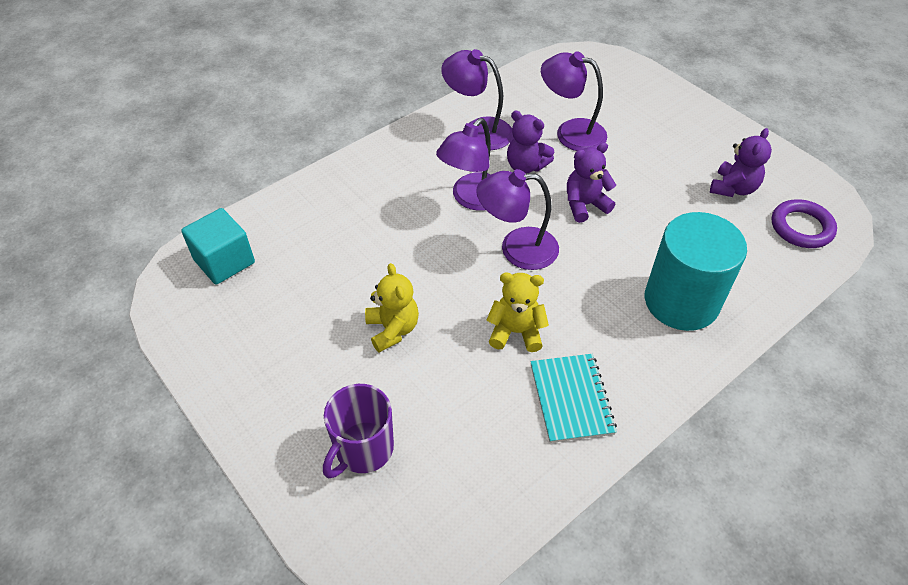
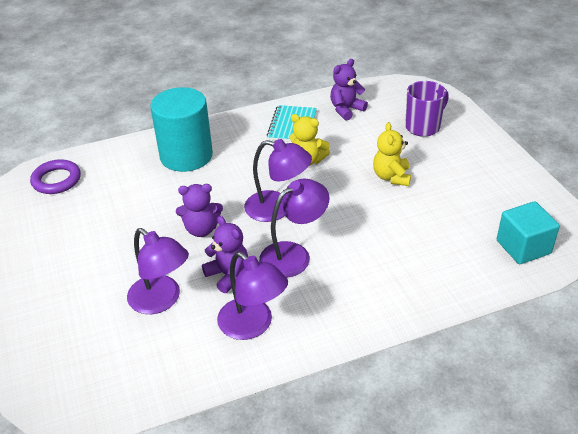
camera: 160 degrees left, 10 degrees down
purple teddy bear [710,128,772,197] -> purple teddy bear moved to [330,59,368,121]

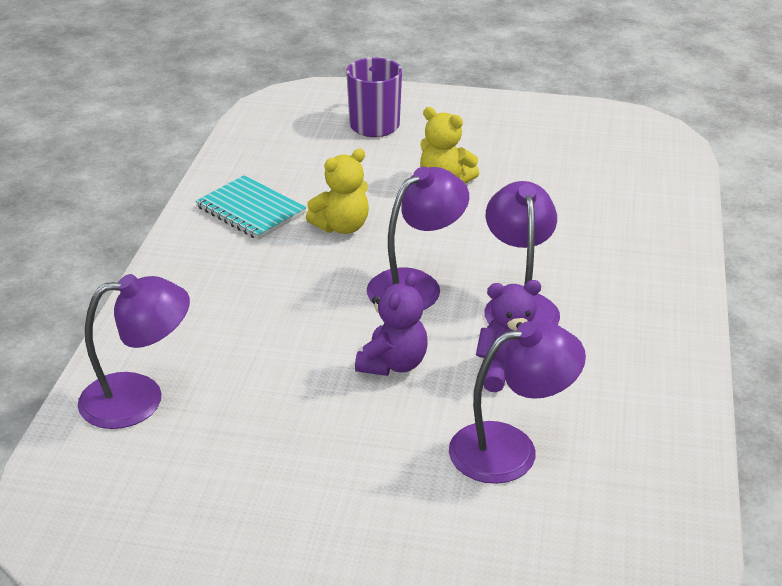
camera: 60 degrees left, 5 degrees down
purple ring [30,159,81,194] -> none
turquoise cylinder [150,87,213,172] -> none
purple lamp [217,252,288,340] -> purple lamp moved to [78,274,190,429]
purple teddy bear [330,59,368,121] -> none
turquoise cube [497,201,560,264] -> none

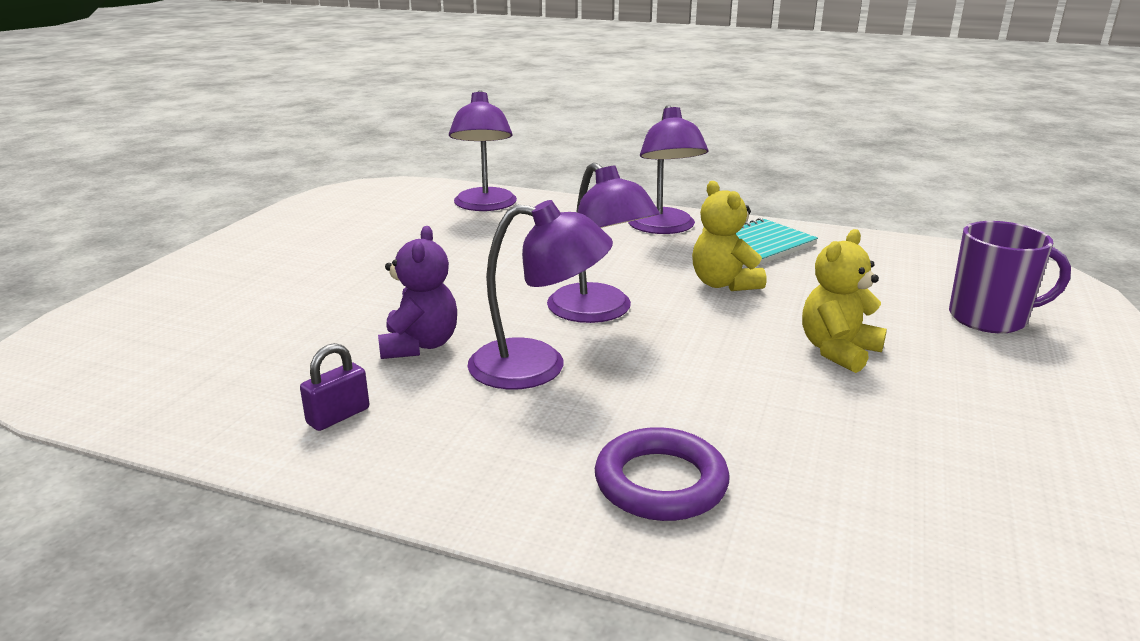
camera: 100 degrees right, 10 degrees down
purple teddy bear [355,272,428,376] -> none
purple lamp [449,321,586,484] -> purple lamp moved to [628,105,709,234]
none -> purple padlock [300,343,369,431]
none -> purple ring [595,427,729,521]

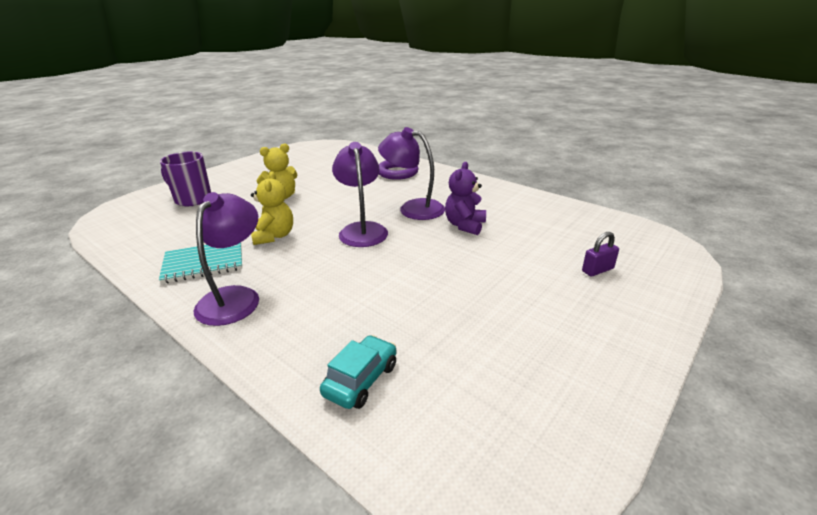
camera: 160 degrees left, 5 degrees up
purple padlock [300,343,369,431] -> purple padlock moved to [582,232,619,277]
purple lamp [449,90,517,211] -> turquoise car [320,335,397,409]

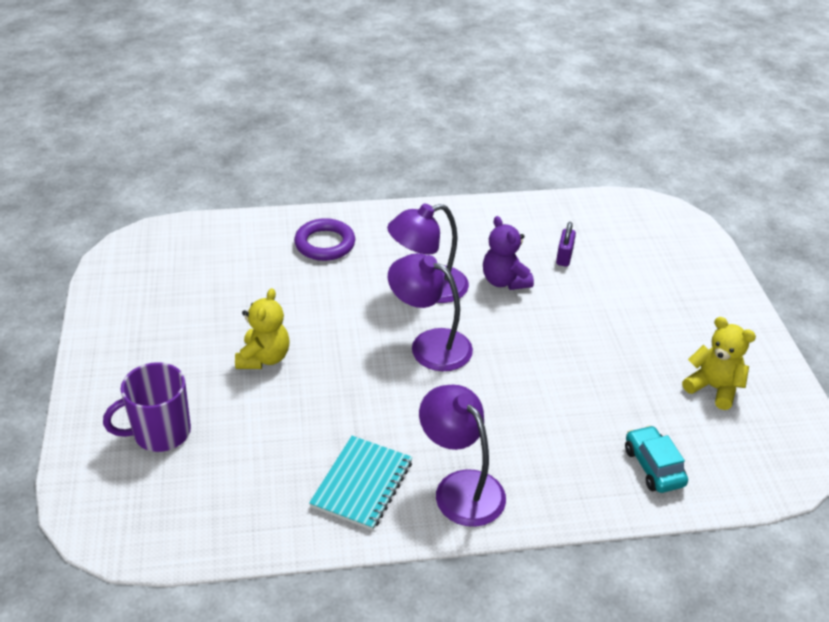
camera: 50 degrees left, 10 degrees up
yellow teddy bear [251,171,293,245] -> yellow teddy bear moved to [682,317,756,410]
purple padlock [582,232,619,277] -> purple padlock moved to [556,222,576,267]

